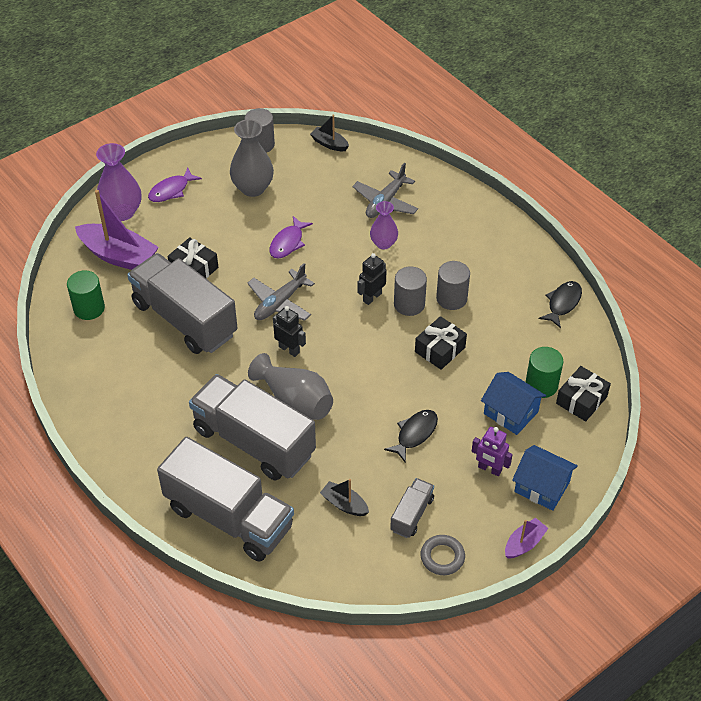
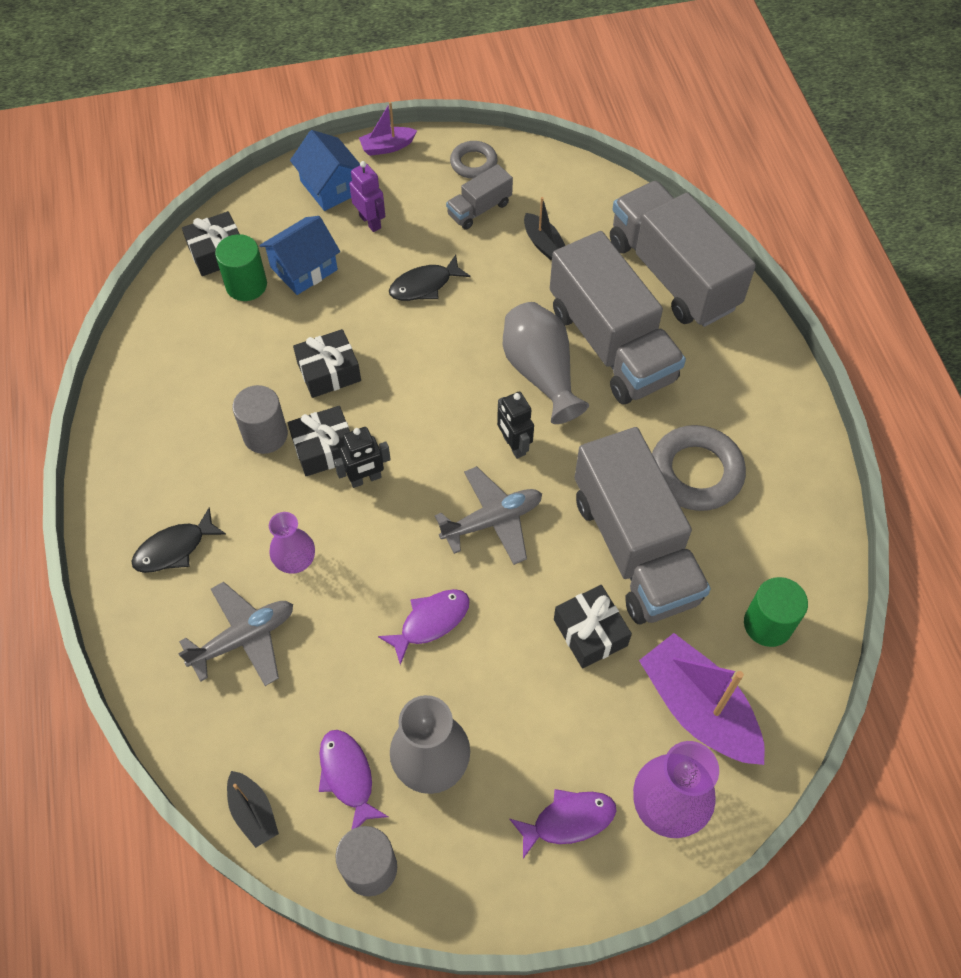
camera: 155 degrees left, 10 degrees up
grey cylinder [394,266,427,316] -> black gift [288,406,350,476]
blue house [481,372,546,435] -> blue house turned 75 degrees clockwise [259,216,340,295]
black fish [539,281,582,328] -> black fish moved to [131,508,226,573]
none -> purple fish [319,730,388,830]
none -> grey ring [652,425,746,511]

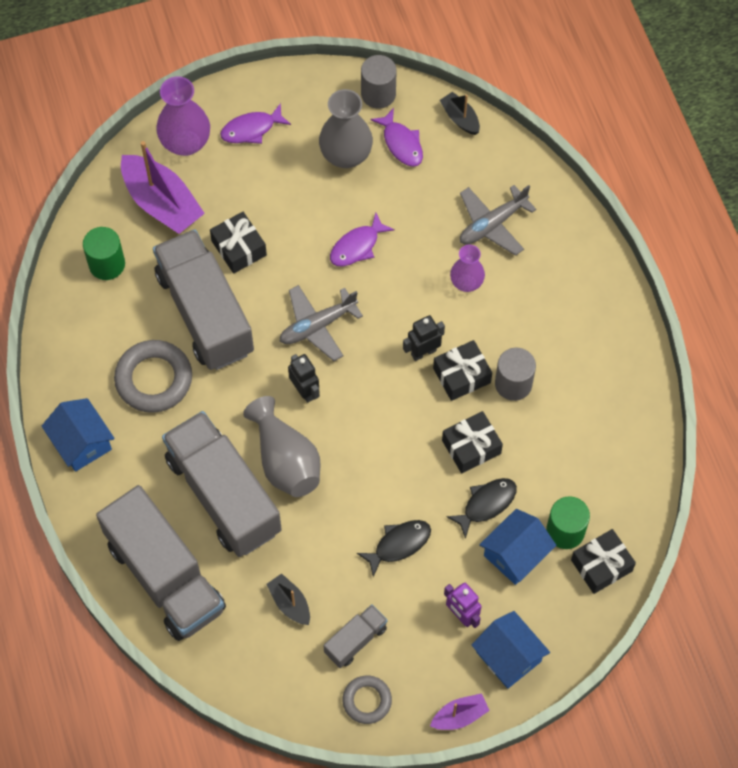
camera: 175 degrees right, 5 degrees up
black fish [131,508,226,573] -> black fish moved to [446,478,517,539]
none -> blue house [41,398,115,472]

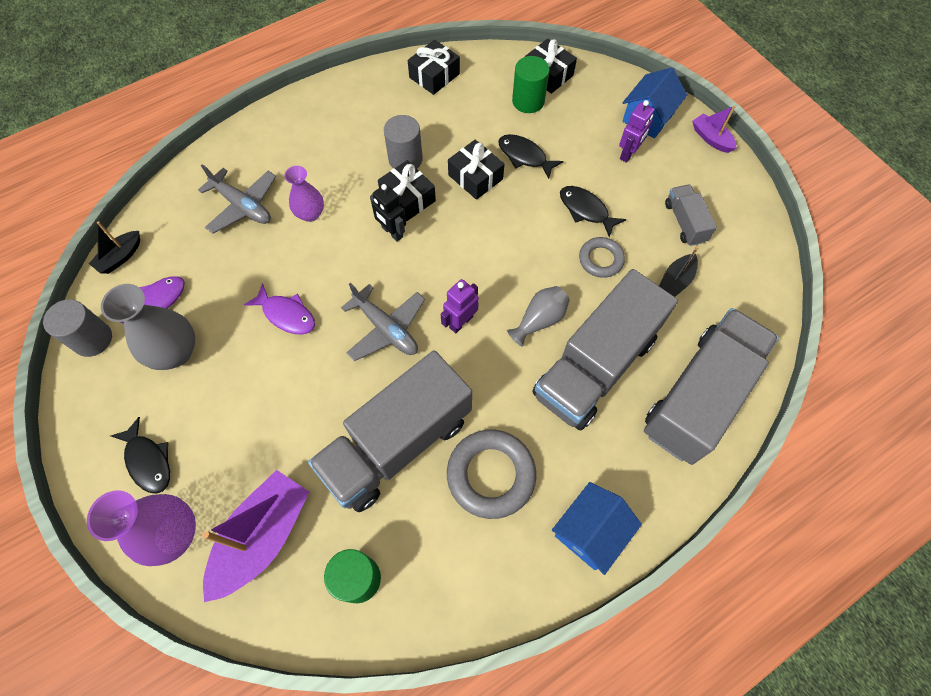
camera: 105 degrees left, 0 degrees up
black gift [210,212,267,274] -> black gift moved to [408,40,460,95]
purple fish [220,103,291,144] -> black fish [111,417,170,494]
grey vase [243,396,321,497] -> grey vase [507,286,570,347], size x0.63
black robot [288,354,320,403] -> purple robot [441,279,479,333]
grey truck [323,604,388,668] -> grey truck turned 45 degrees clockwise [665,184,717,246]
grey ring [342,675,392,724] -> grey ring moved to [579,237,625,278]
blue house [479,509,556,585] -> none

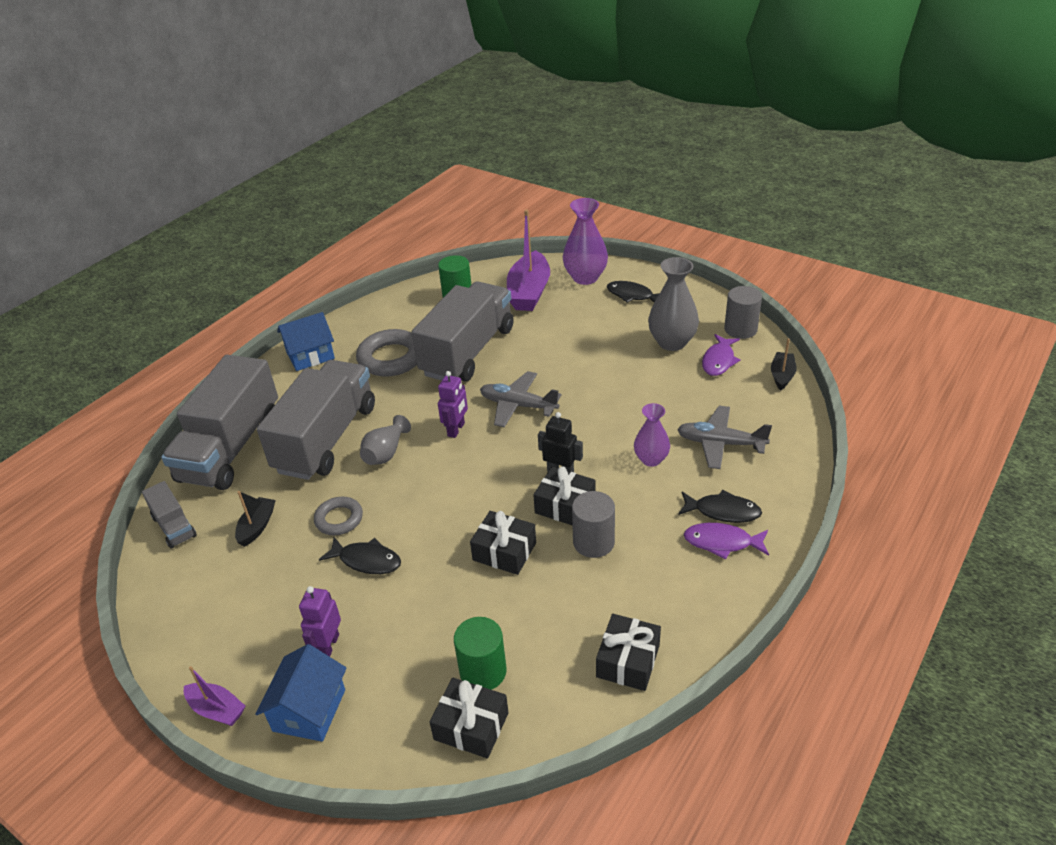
camera: 160 degrees right, 25 degrees down
purple fish [244,283,315,335] -> purple fish moved to [684,523,769,560]
black fish [498,134,563,179] -> black fish moved to [678,490,762,523]
blue house [552,482,642,575] -> blue house turned 45 degrees clockwise [277,312,335,371]
grey truck [665,184,717,246] -> grey truck moved to [142,481,197,549]

